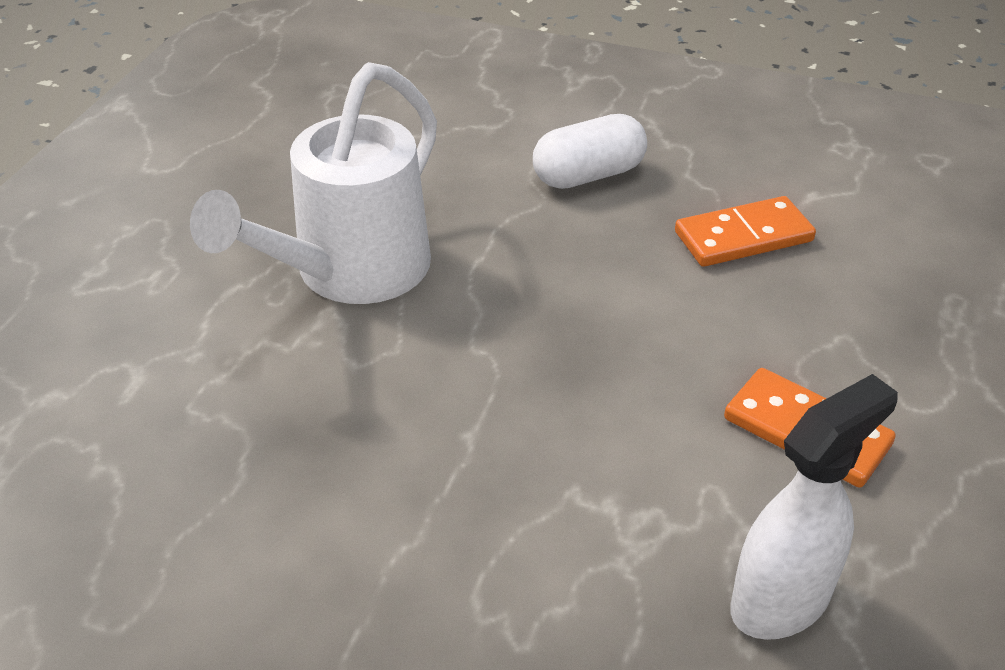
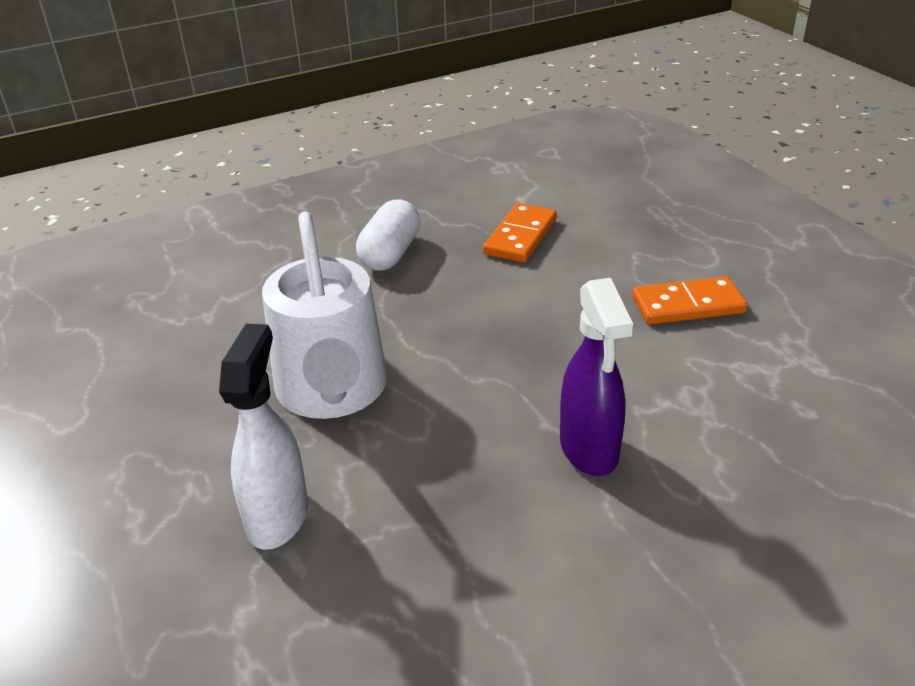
camera: 45 degrees left, 5 degrees down
white spray bottle [730,374,898,640] -> white spray bottle moved to [219,324,308,550]
none -> purple spray bottle [560,278,633,476]

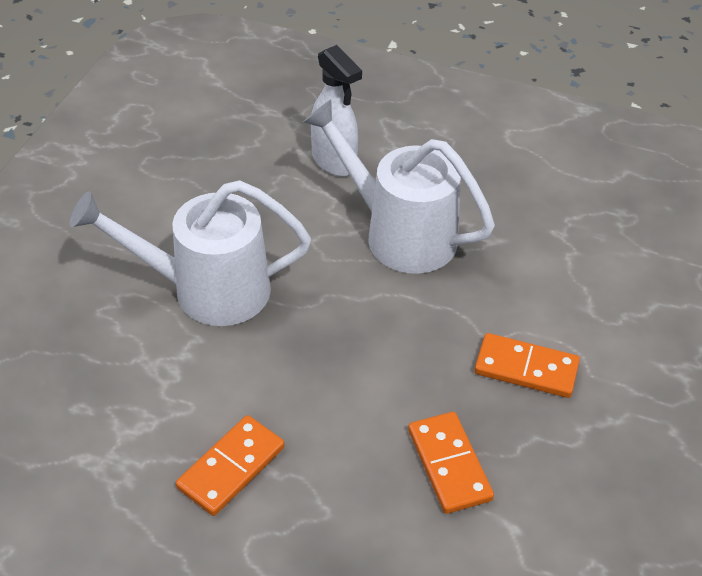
camera: 135 degrees right, 10 degrees up
white capsule [356,200,420,271] -> orange domino [474,333,580,398]
purple spray bottle [560,278,633,476] -> white watering can [69,180,311,326]

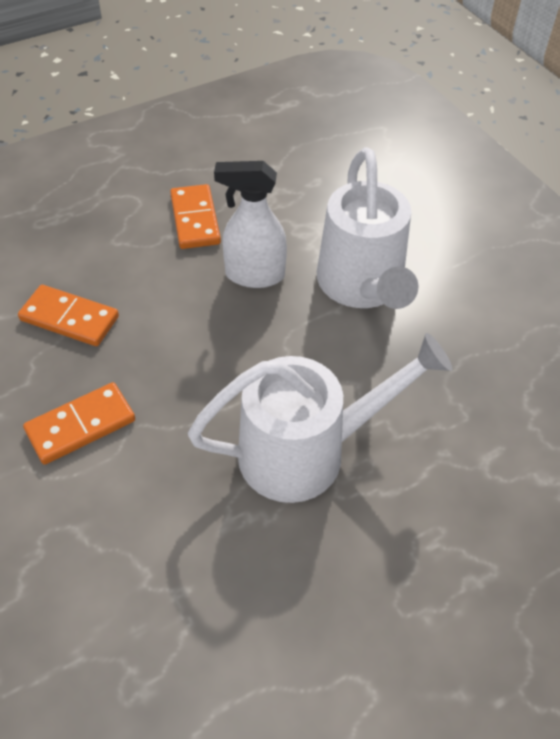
camera: 130 degrees right, 5 degrees up
white watering can [69,180,311,326] -> white watering can turned 135 degrees clockwise [317,147,419,309]
white spray bottle [311,45,362,176] -> white spray bottle moved to [214,161,287,288]

